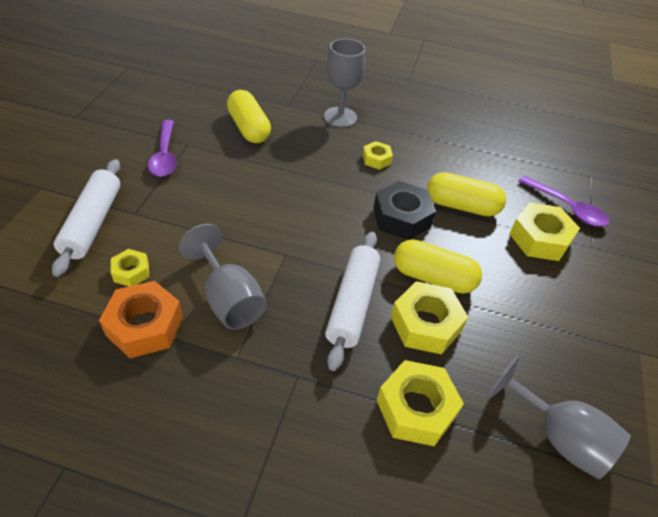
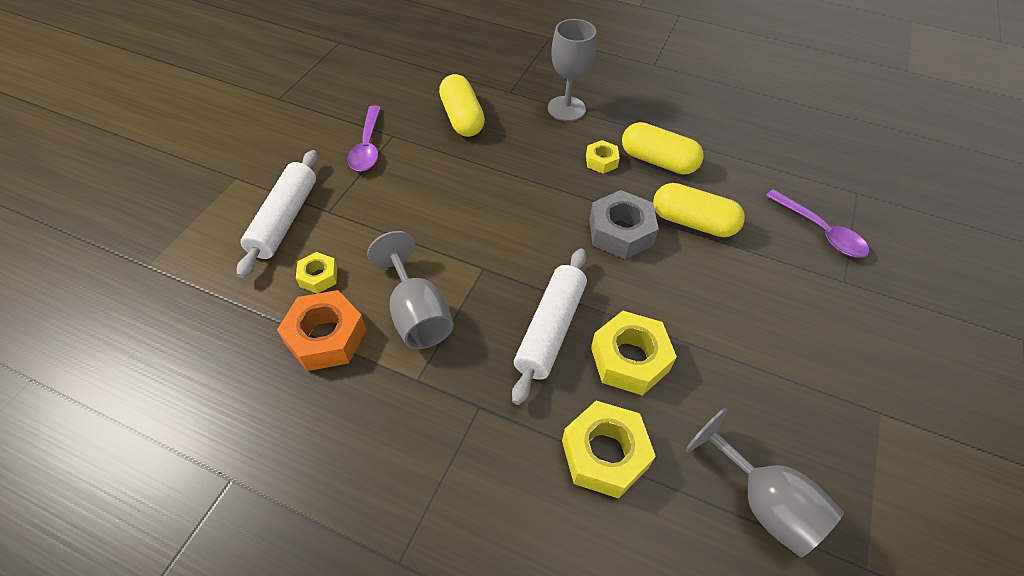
camera: 10 degrees right, 5 degrees up
black nut [373,181,436,240] -> grey nut [589,190,659,259]
yellow capsule [394,239,482,294] -> yellow capsule moved to [622,122,704,175]
yellow nut [509,203,580,261] -> none

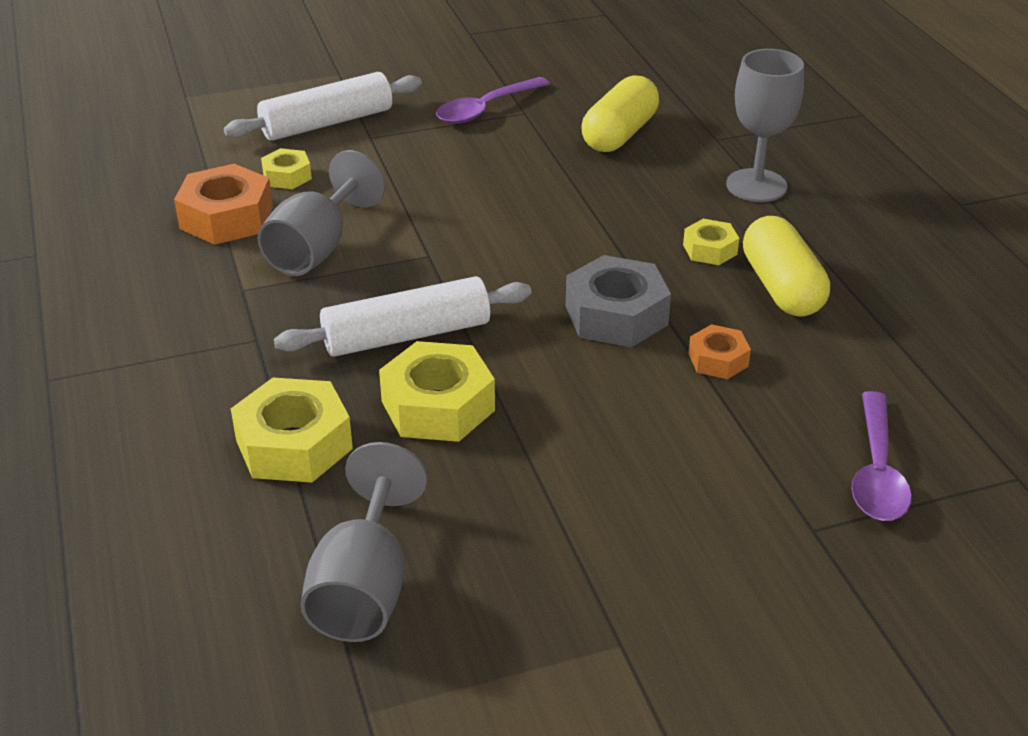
camera: 50 degrees right, 15 degrees down
yellow capsule [653,183,745,237] -> orange nut [688,324,751,379]

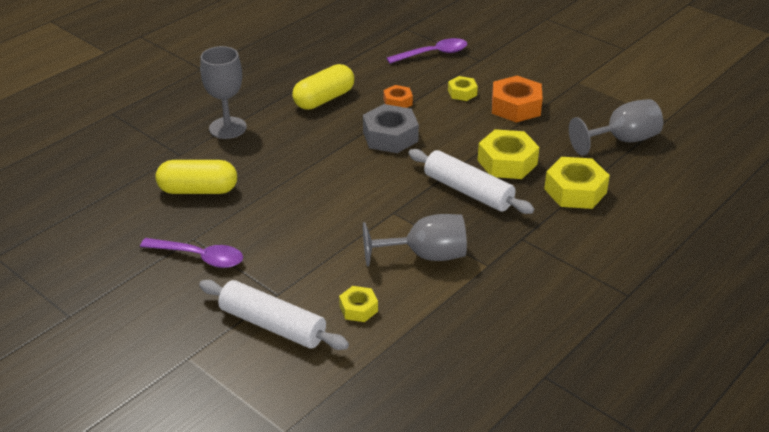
camera: 120 degrees left, 0 degrees up
orange nut [174,164,273,245] -> orange nut moved to [492,76,543,123]
yellow nut [683,219,739,265] -> yellow nut moved to [448,76,478,101]

